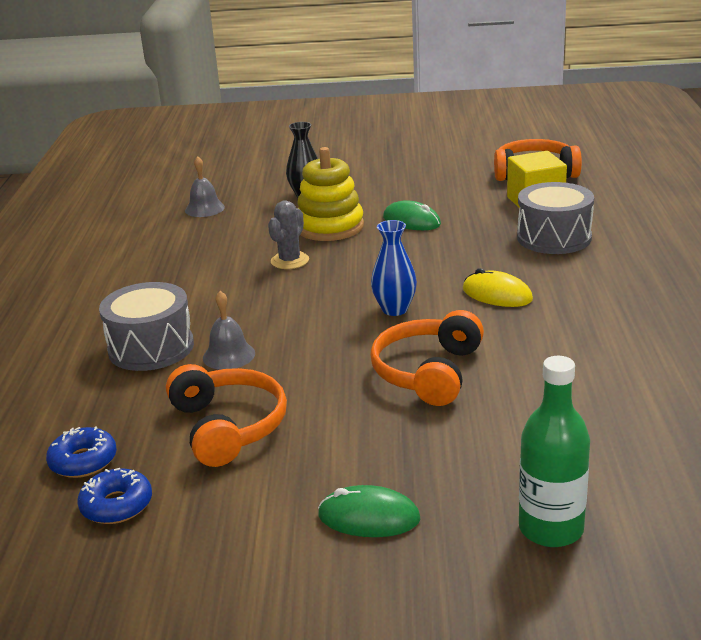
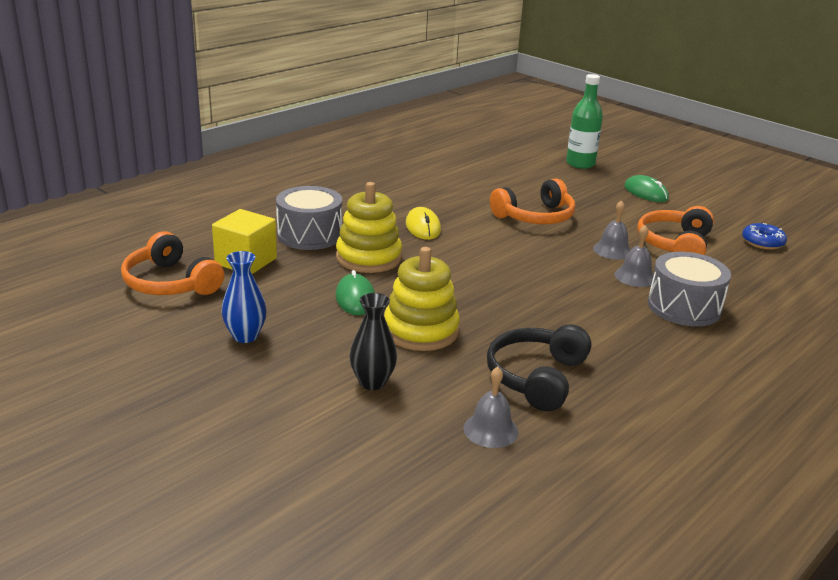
camera: 140 degrees left, 0 degrees up
blue donut [46,427,117,478] -> none
grey cactus [268,200,309,269] -> none
blue vase [371,220,417,316] -> blue vase moved to [221,251,267,343]
none -> yellow stacking toy [336,182,402,273]
none -> black headphones [487,324,591,411]
none -> grey bell [593,200,631,260]

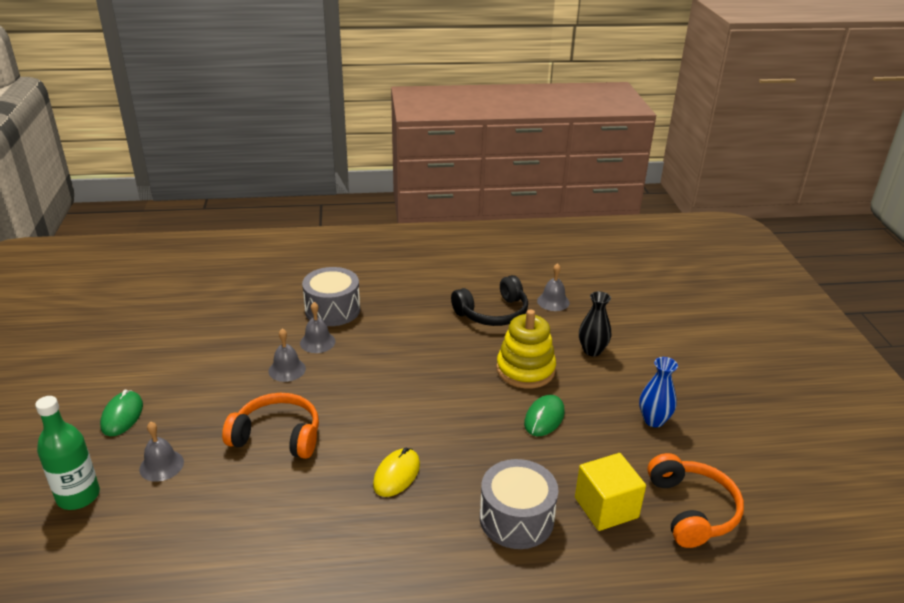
camera: 140 degrees left, 5 degrees up
yellow stacking toy [336,182,402,273] -> none
orange headphones [638,206,714,255] -> none
blue donut [742,223,787,250] -> none
none -> grey bell [139,421,184,482]

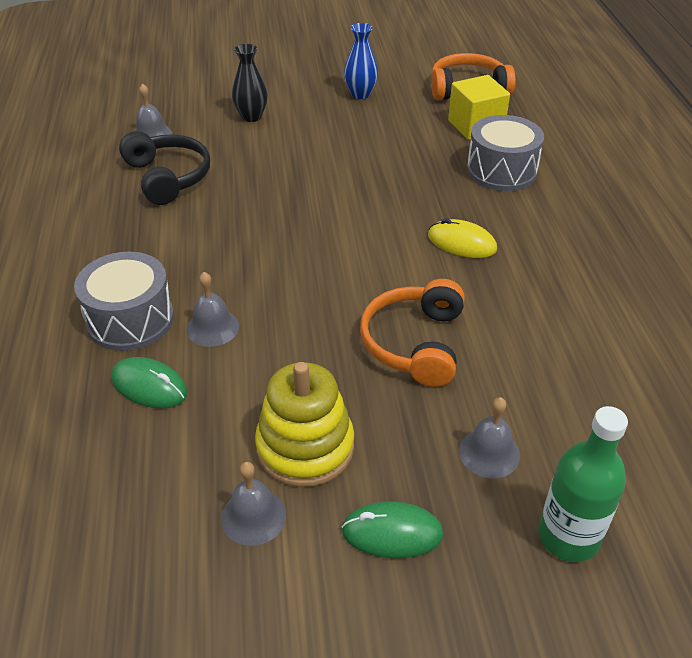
camera: 90 degrees left, 10 degrees up
grey bell [268,329,306,382] -> grey bell moved to [221,462,286,546]
yellow stacking toy [496,309,556,389] -> yellow stacking toy moved to [255,362,354,487]
green mouse [524,395,565,436] -> green mouse moved to [111,357,187,408]

